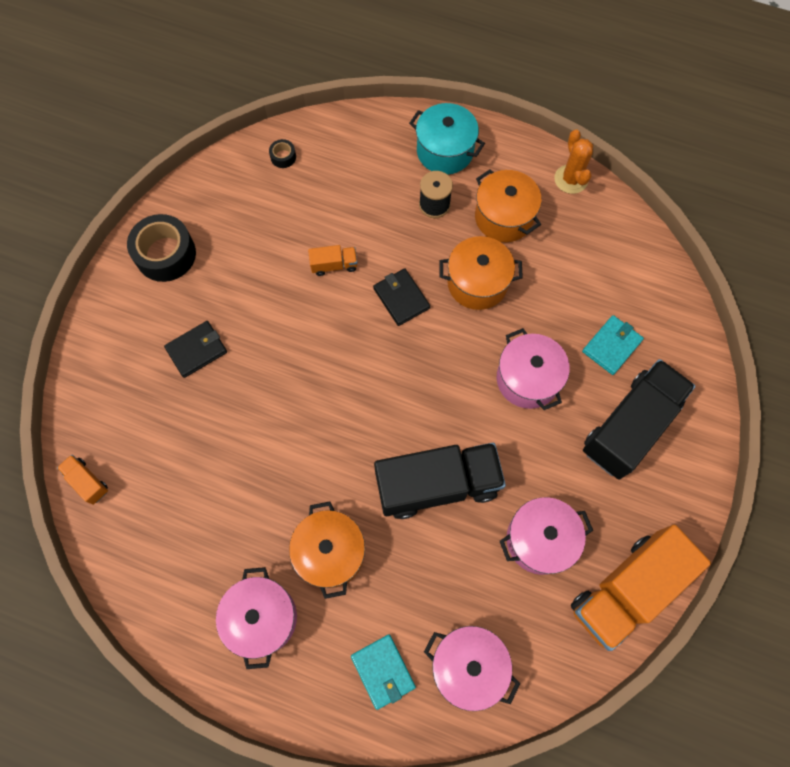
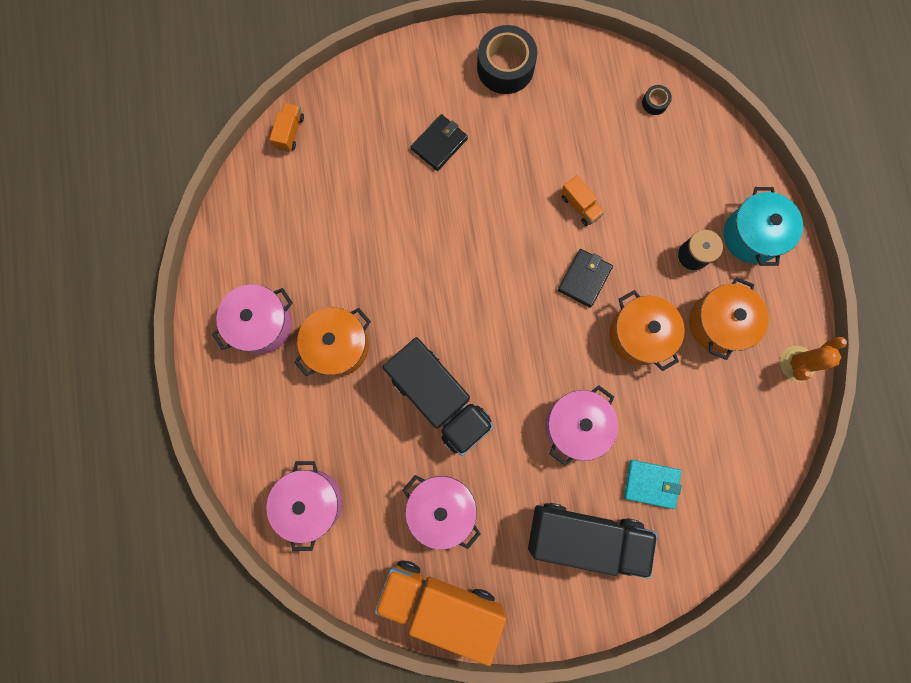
camera: 60 degrees right, 10 degrees up
black wallet [164,321,227,378] -> black wallet turned 75 degrees counterclockwise [411,114,468,171]
turquoise wallet [351,634,416,710] -> none

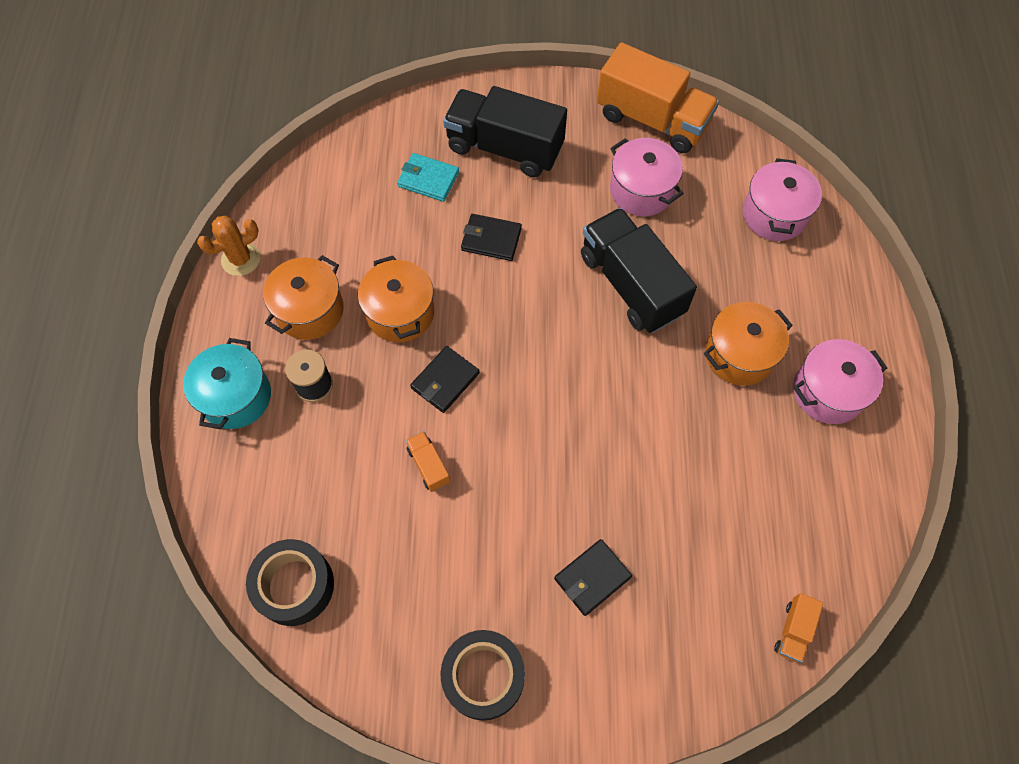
camera: 170 degrees left, 15 degrees down
pink pot [545,385,618,466] -> black wallet [461,214,522,261]
black tape [642,85,672,115] -> black tape [246,539,334,626], size x2.24

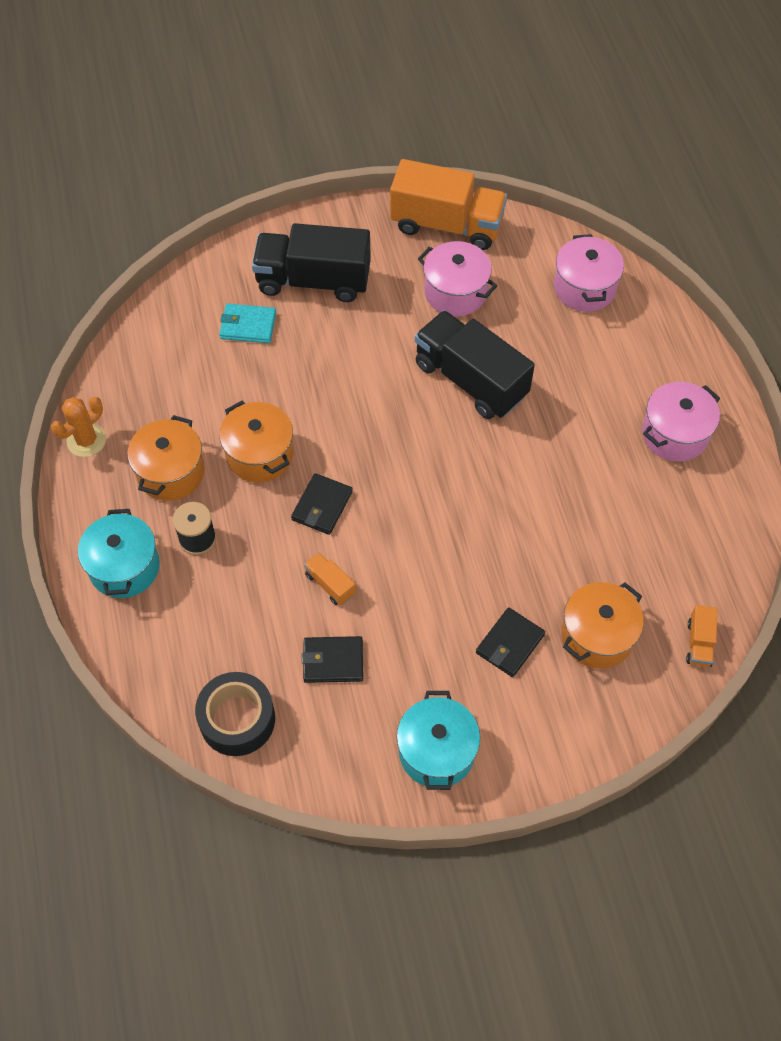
camera: 15 degrees left, 5 degrees down
black tape [440,630,525,720] -> turquoise pot [397,691,480,790]
black wallet [461,214,522,261] -> black wallet moved to [302,636,363,683]
orange pot [704,302,793,386] -> orange pot moved to [561,582,644,669]

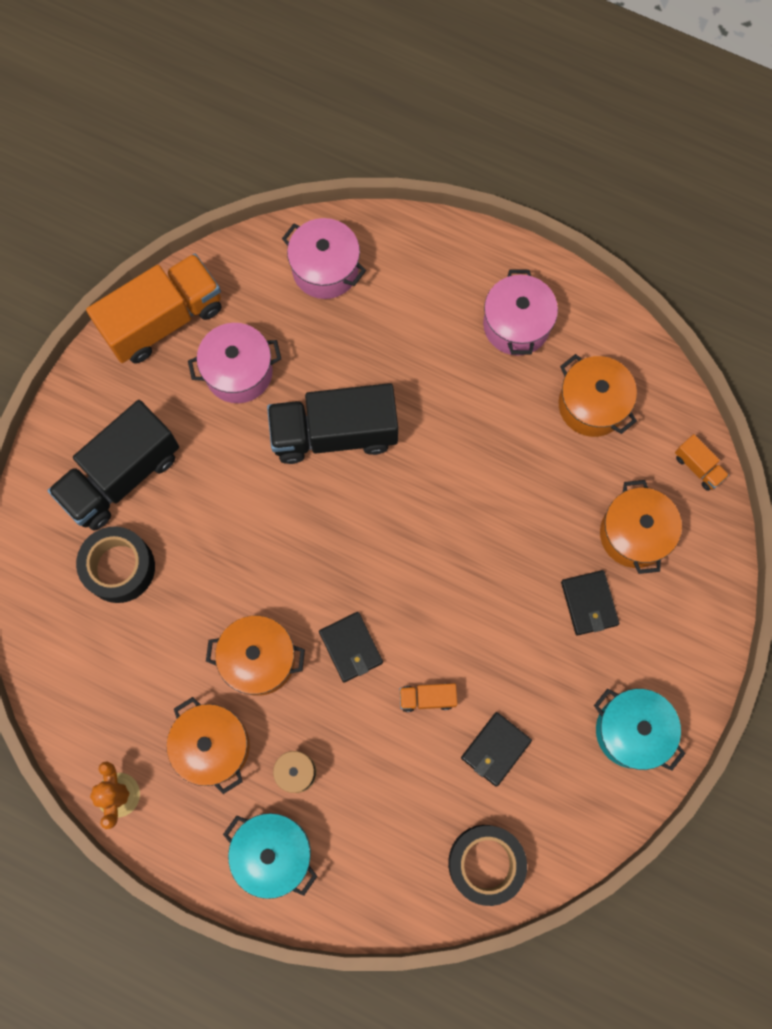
camera: 50 degrees left, 15 degrees up
turquoise wallet [219,304,276,343] -> black tape [76,527,155,603]
none -> orange pot [559,354,637,437]

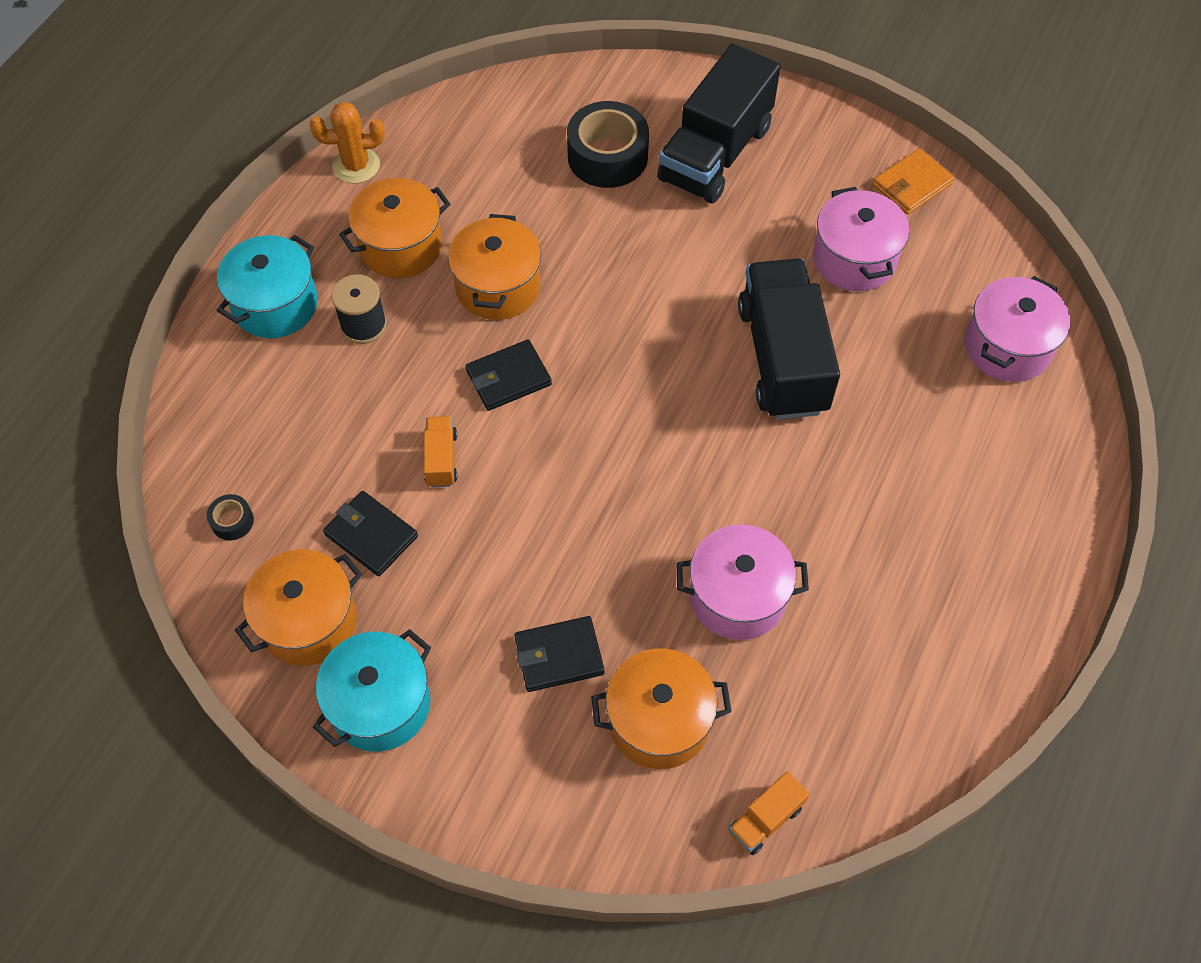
camera: 90 degrees right, 15 degrees down
black truck [48,400,179,531] -> black truck turned 105 degrees counterclockwise [657,44,781,204]
orange truck [86,254,221,363] -> orange wallet [873,148,955,215]
black tape [448,825,527,906] -> black tape [207,494,254,540], size x0.45
pink pot [483,270,558,355] -> pink pot moved to [676,524,809,640]
orange pot [559,354,637,437] -> orange pot moved to [235,549,362,666]

